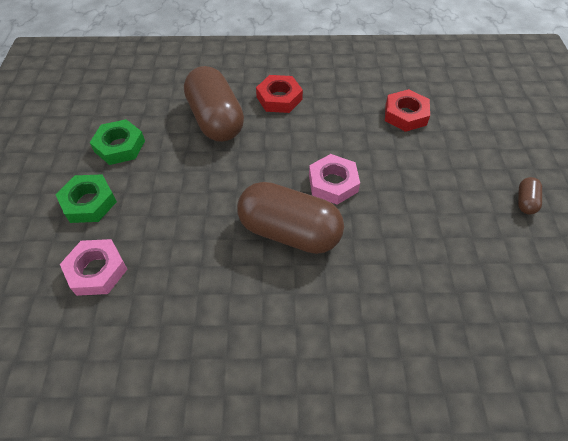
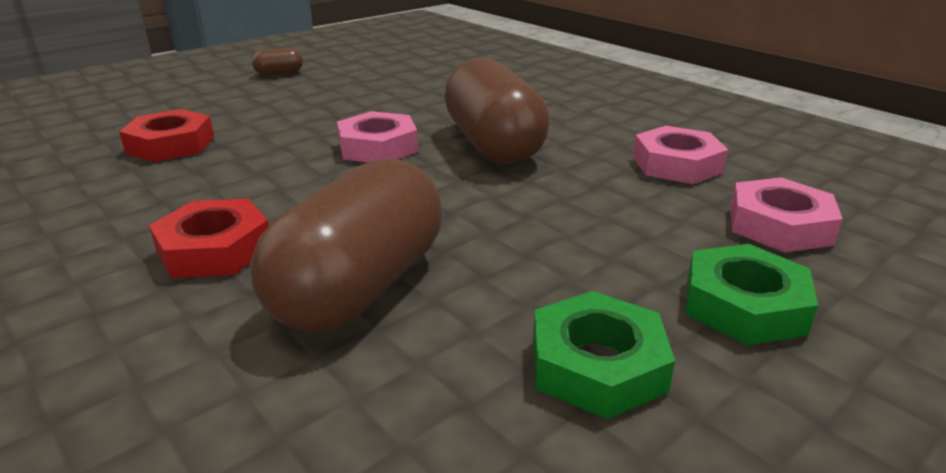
camera: 130 degrees left, 25 degrees down
none -> pink nut [633,126,728,184]

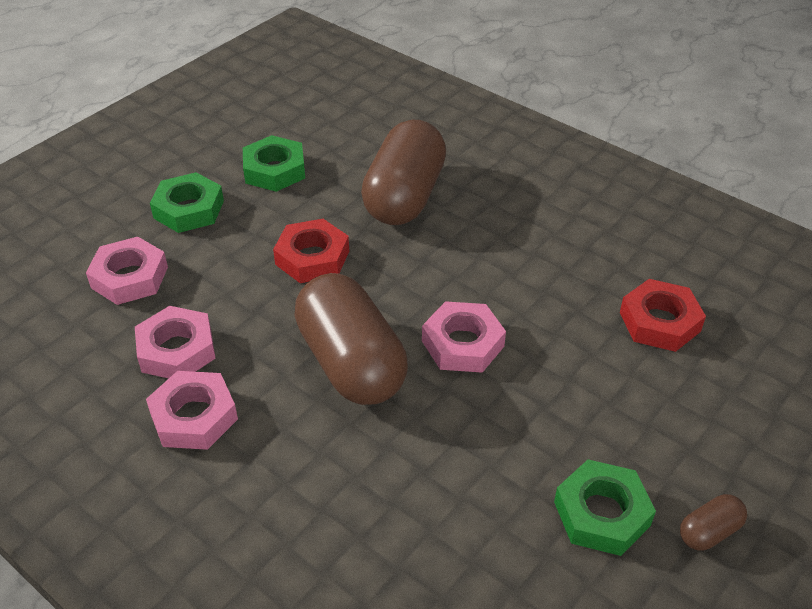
camera: 170 degrees right, 15 degrees up
red nut [149,199,269,278] -> red nut moved to [273,219,349,283]
none -> pink nut [146,371,238,450]
none -> green nut [554,459,656,556]

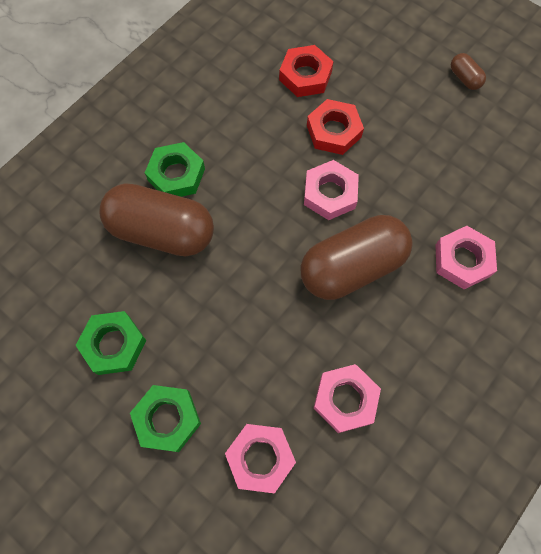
camera: 90 degrees left, 25 degrees up
pink nut [146,371,238,450] -> pink nut moved to [435,226,497,289]
red nut [273,219,349,283] -> red nut moved to [307,99,364,155]
green nut [554,459,656,556] -> green nut moved to [145,142,205,197]

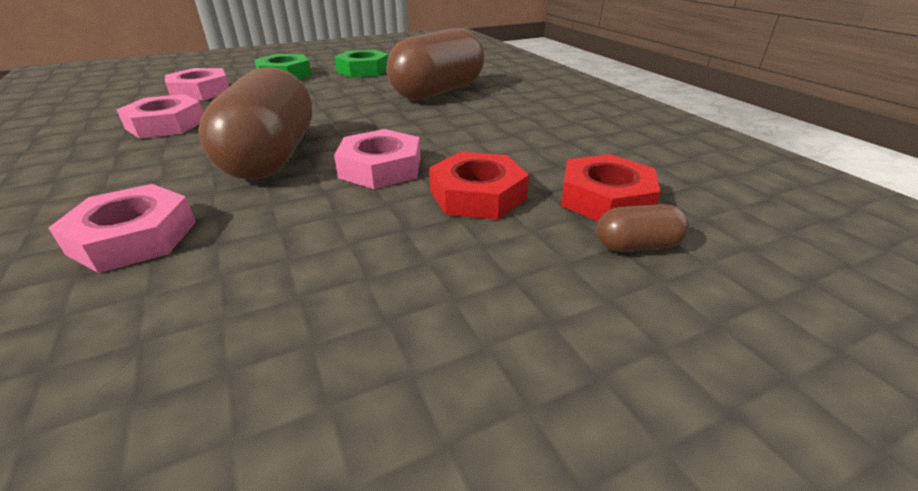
camera: 115 degrees right, 35 degrees down
green nut [145,142,205,197] -> none
brown capsule [451,53,486,90] -> brown capsule moved to [597,204,689,252]

